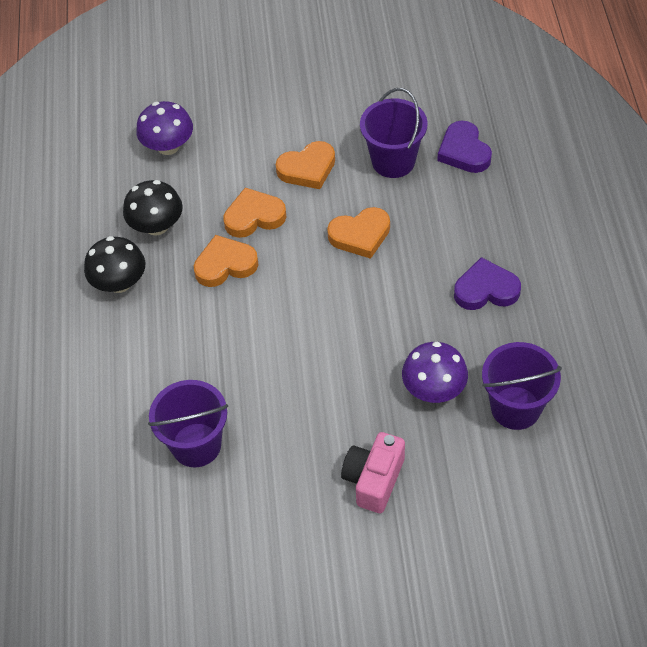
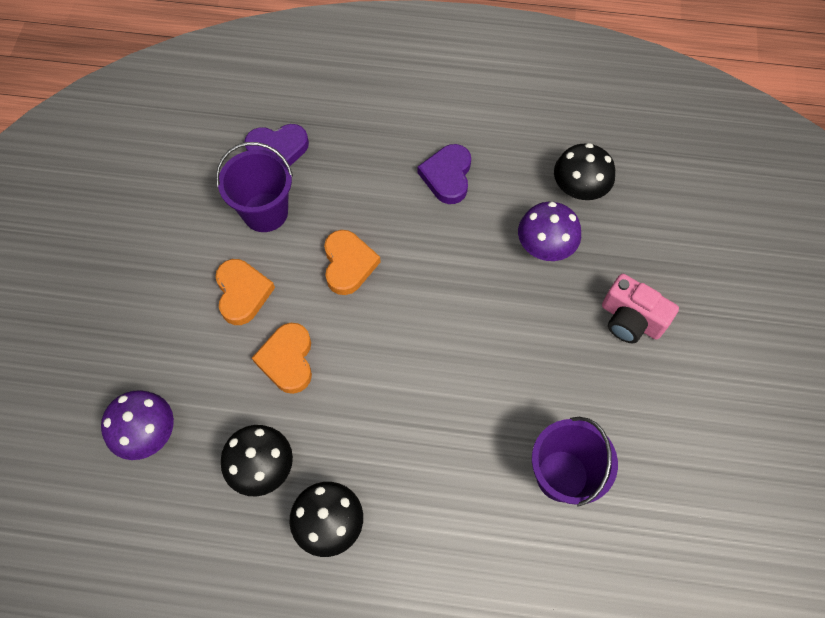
camera: 80 degrees left, 10 degrees up
orange heart [194,235,259,287] -> none
purple bucket [482,342,562,430] -> black mushroom [554,143,615,200]

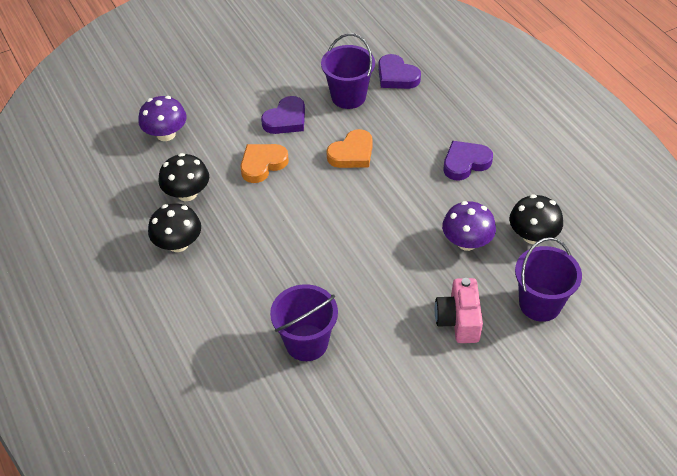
camera: 55 degrees right, 15 degrees down
orange heart [216,259,275,325] -> purple heart [261,96,305,134]
none -> purple bucket [515,237,582,322]

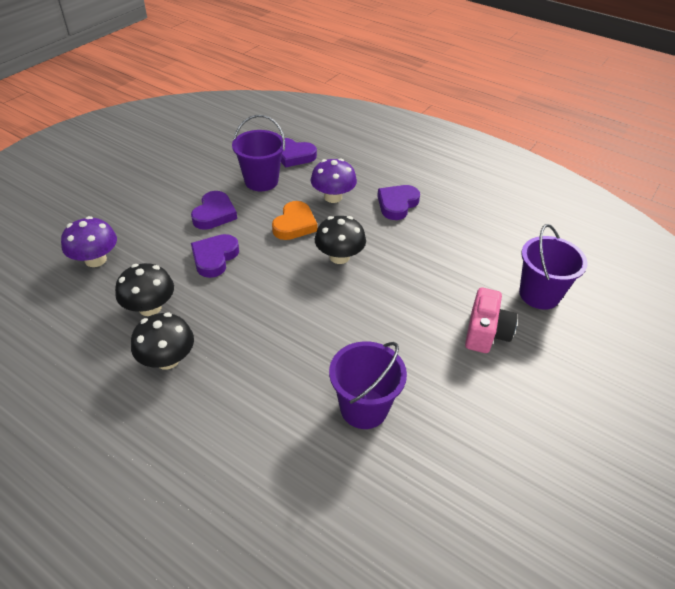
camera: 30 degrees left, 5 degrees down
orange heart [240,144,289,183] -> purple heart [191,234,239,278]
pink camera [435,278,483,343] -> pink camera turned 135 degrees counterclockwise [465,287,518,353]
purple mushroom [442,201,496,251] -> purple mushroom moved to [311,158,357,203]
black mushroom [509,194,563,244] -> black mushroom moved to [315,216,366,264]

